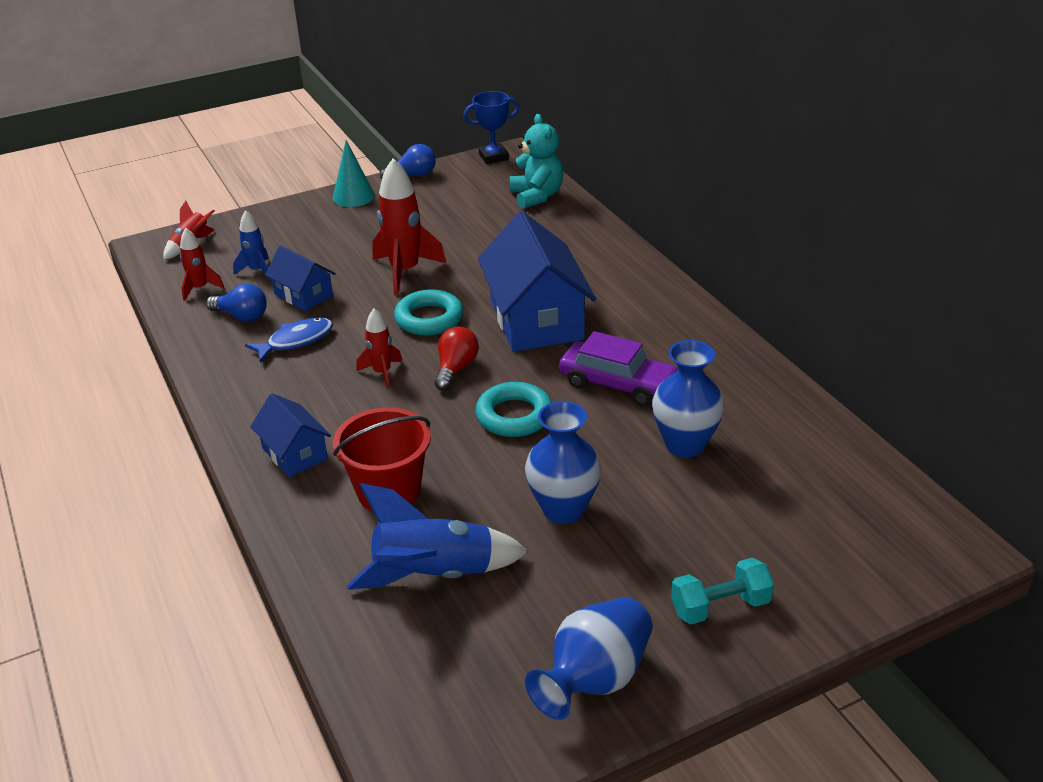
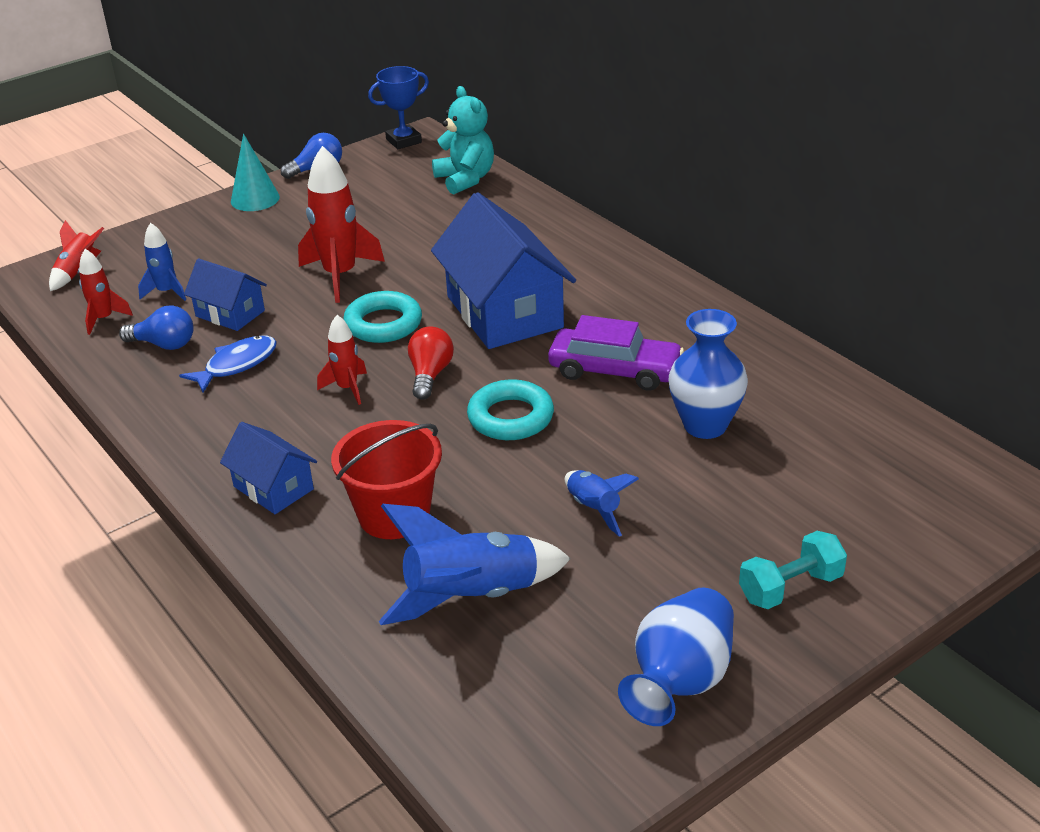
camera: 10 degrees left, 0 degrees up
blue vase [525,401,601,524] -> blue rocket [565,470,639,537]

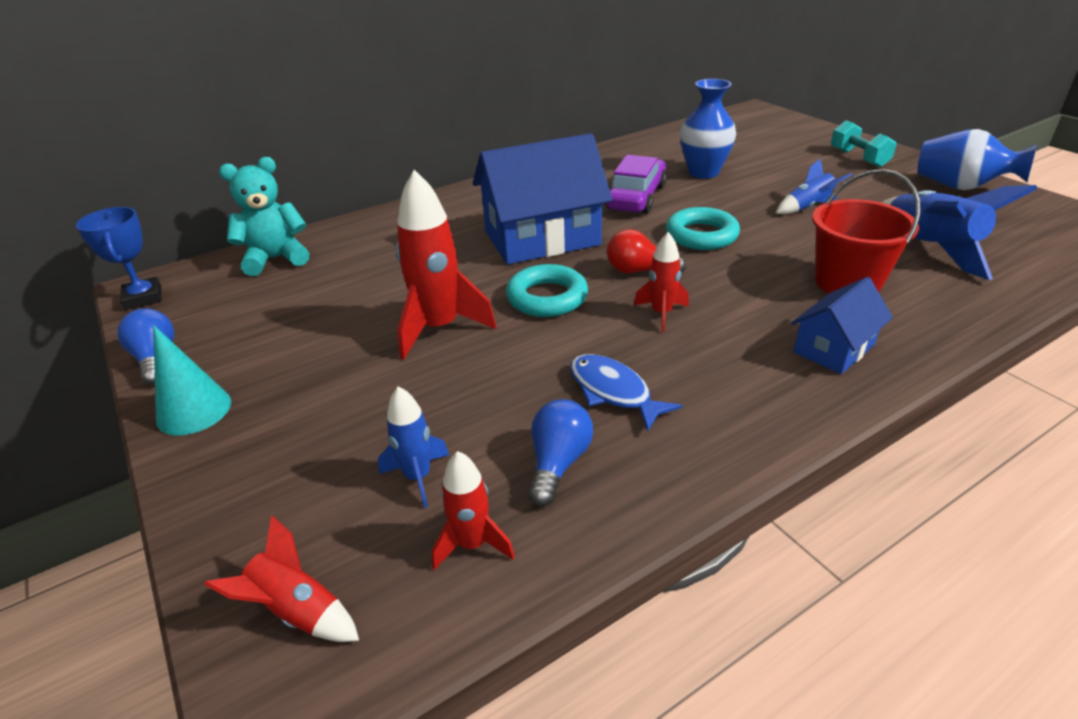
camera: 85 degrees left, 0 degrees up
blue house [184,258,267,331] -> none

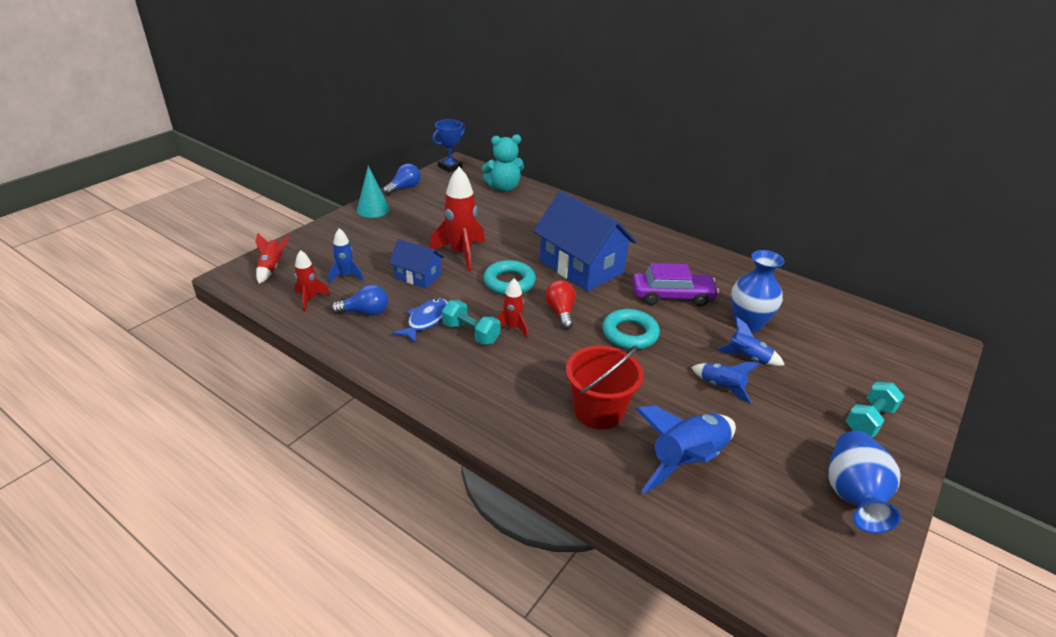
camera: 65 degrees right, 0 degrees up
turquoise teddy bear [219,157,310,276] -> turquoise teddy bear turned 120 degrees clockwise [482,134,524,192]
blue house [791,277,893,374] -> blue house moved to [389,239,445,288]
none -> turquoise dumbbell [442,300,500,345]
none -> blue rocket [717,317,785,366]

